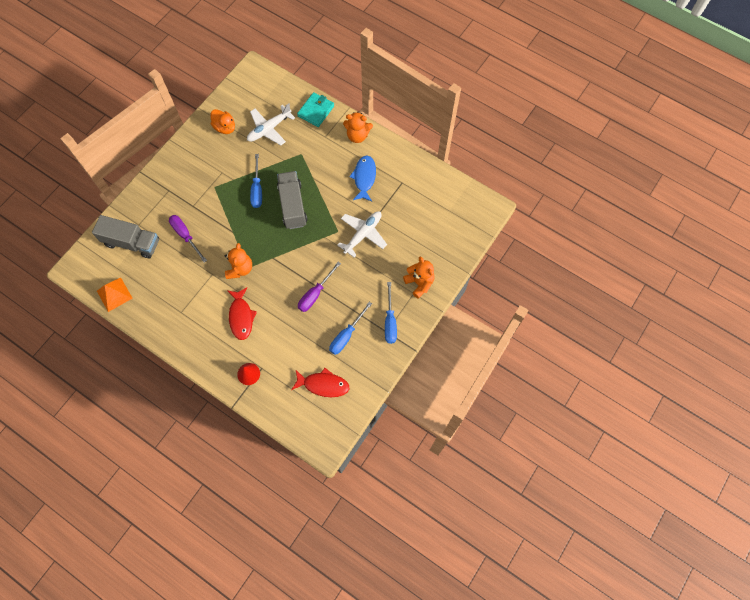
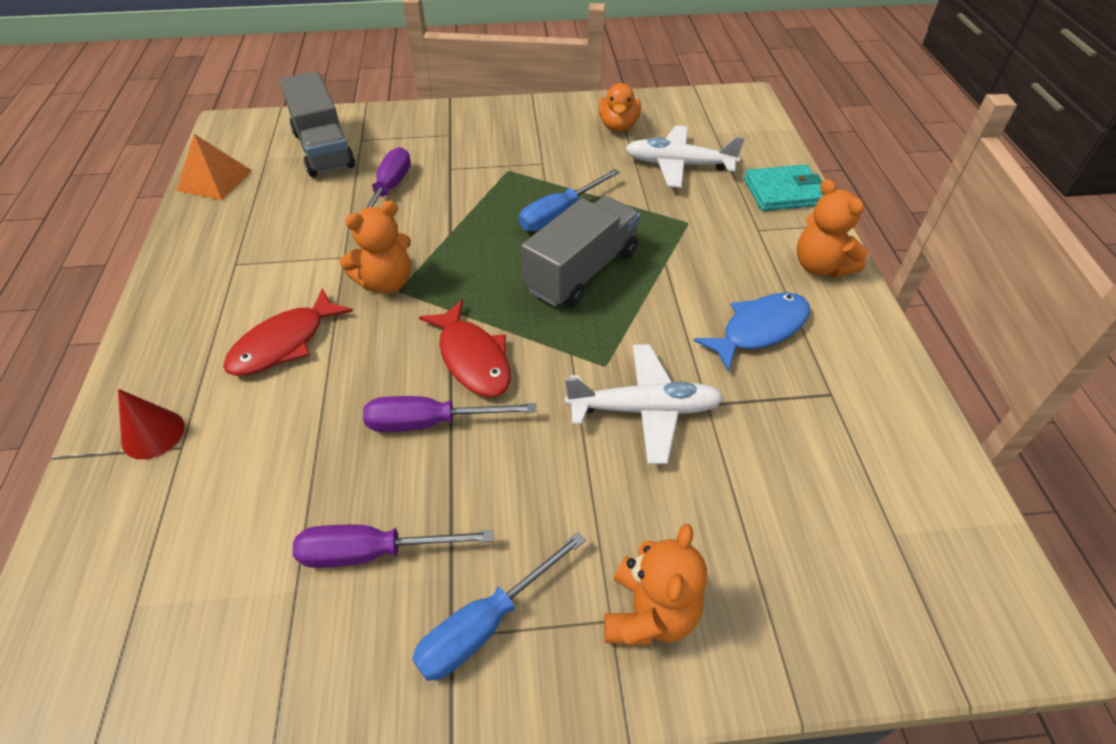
camera: 50 degrees right, 20 degrees down
red fish [291,368,350,397] -> red fish moved to [419,300,511,397]
blue screwdriver [329,302,372,355] -> purple screwdriver [293,525,494,568]

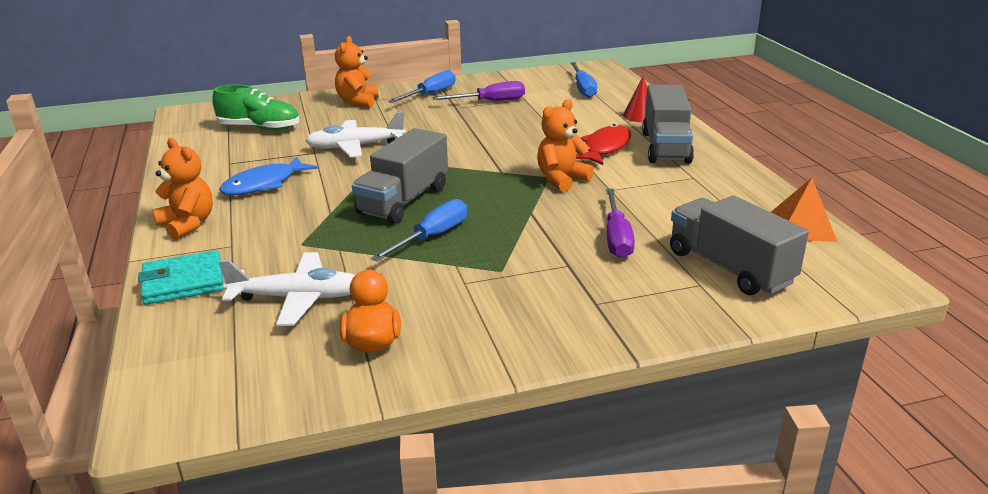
camera: 170 degrees right, 20 degrees down
purple screwdriver [363,396,536,432] -> none
red fish [419,300,511,397] -> none
none -> green shoe [212,85,299,131]
none -> blue screwdriver [570,62,597,98]
none -> grey truck [642,85,694,164]

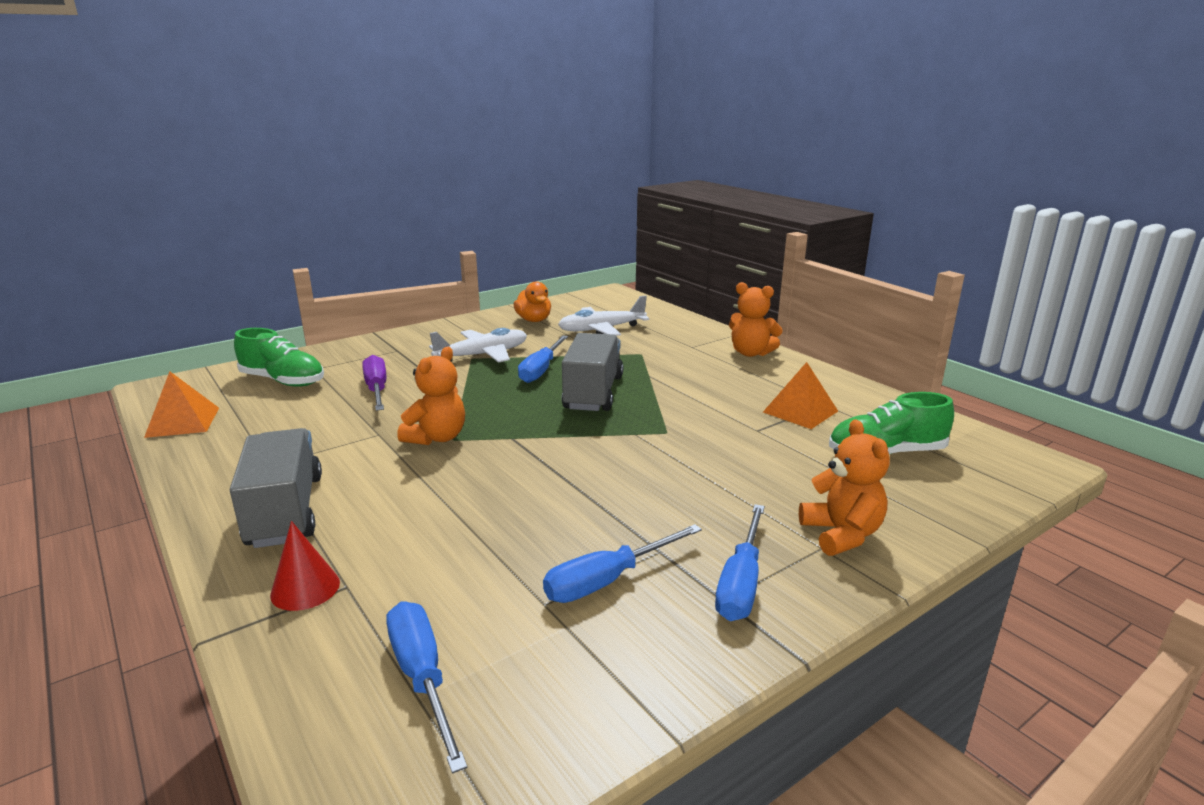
camera: 160 degrees right, 5 degrees down
turquoise wallet [138,250,224,305] -> none
blue fish [219,156,318,195] -> none
white plane [305,112,406,157] -> white plane moved to [429,328,527,363]
purple screwdriver [432,81,525,101] -> blue screwdriver [543,524,702,603]
red fish [576,124,632,165] -> none
grey truck [670,195,809,295] -> green shoe [234,328,324,387]
none -> orange pyramid [763,362,838,429]

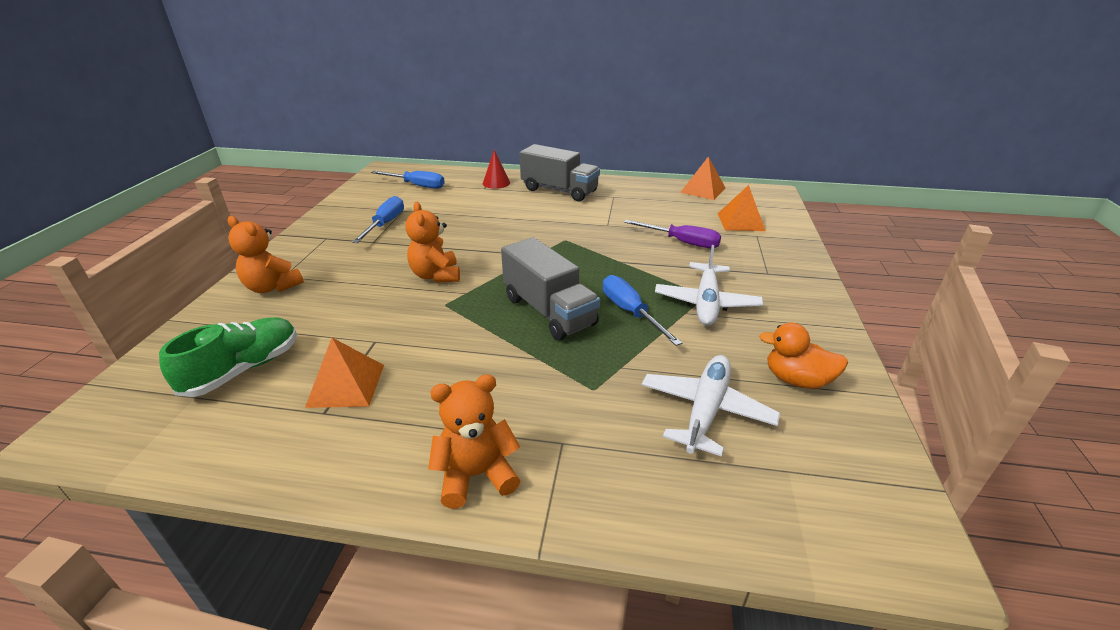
camera: 135 degrees right, 10 degrees up
green shoe [234,328,324,387] -> orange pyramid [718,185,766,231]
orange teddy bear [397,347,465,445] -> orange teddy bear moved to [406,202,460,283]
blue screwdriver [715,504,765,621] -> none

